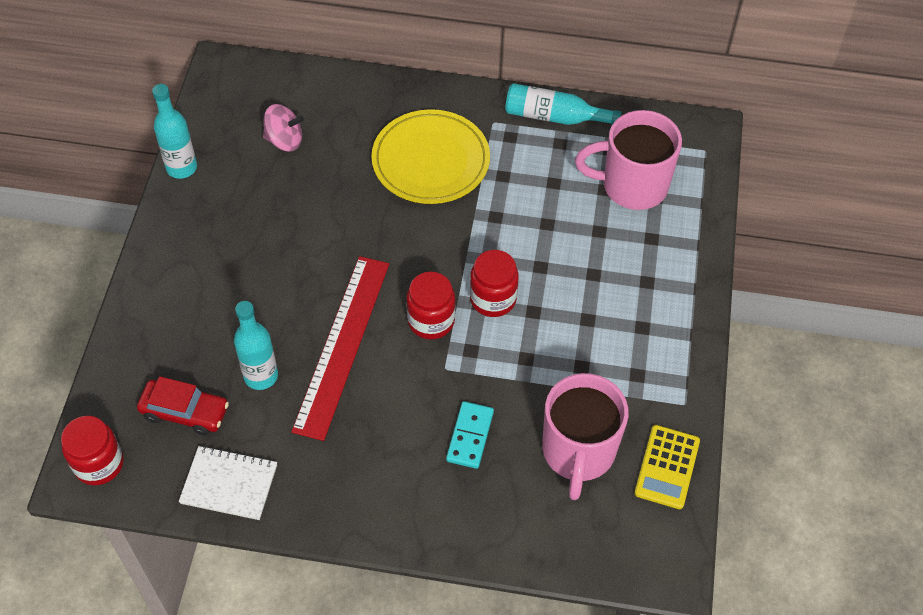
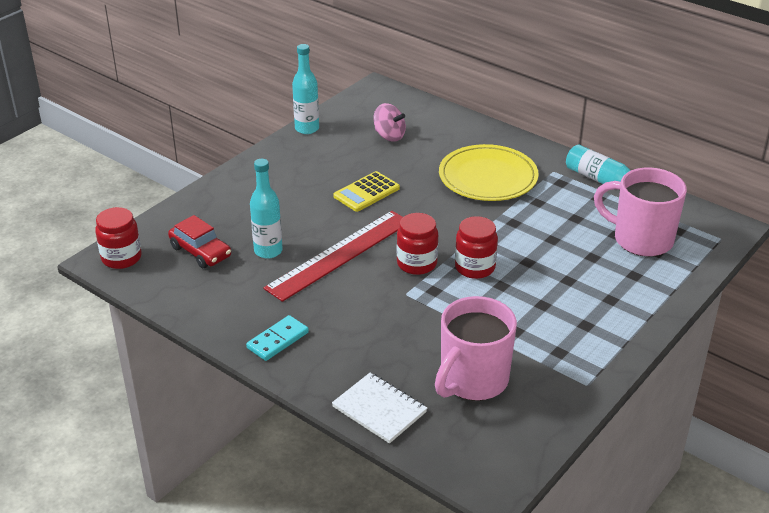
camera: 30 degrees right, 20 degrees down
white notebook [179,446,277,520] -> white notebook moved to [332,373,427,444]
turquoise domino [446,401,494,469] -> turquoise domino moved to [246,315,309,361]
yellow calculator [634,425,700,509] -> yellow calculator moved to [333,171,400,212]

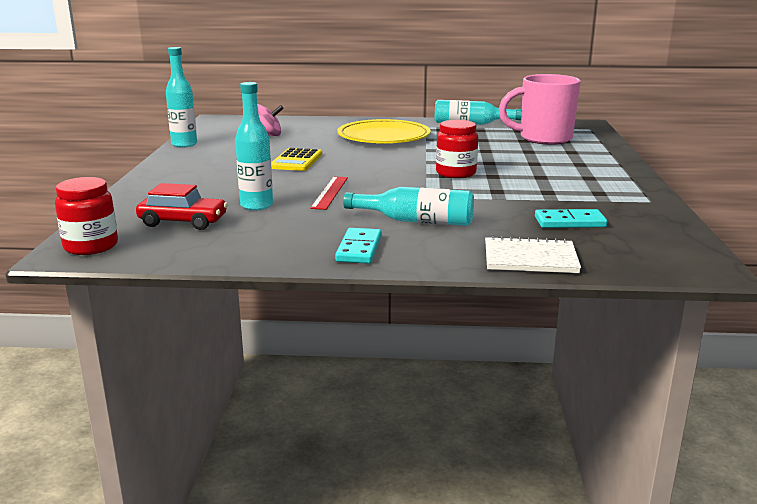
camera: 35 degrees left, 15 degrees down
red ruler [263,211,403,302] -> red ruler [310,176,348,210], size x0.52
red jar [397,213,438,275] -> none
pink mug [435,296,517,401] -> turquoise domino [535,209,607,228]
none -> turquoise bottle [343,187,474,226]

